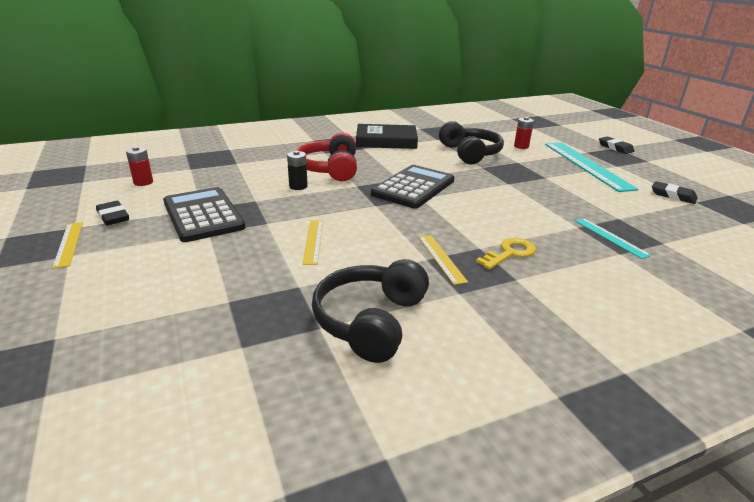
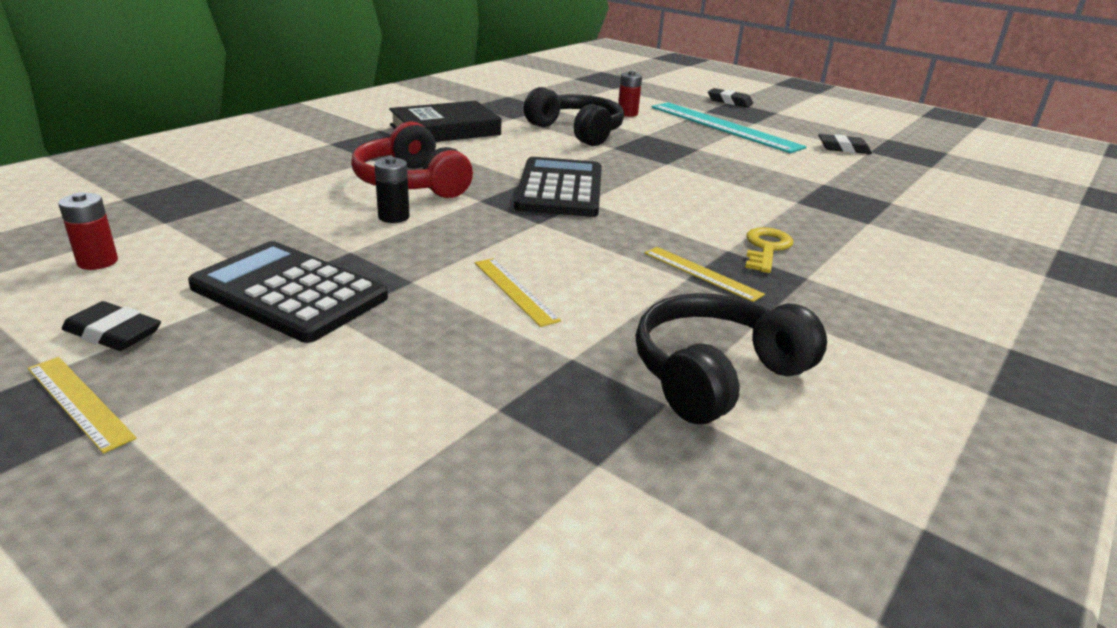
camera: 30 degrees left, 0 degrees up
black headphones [312,259,429,363] -> black headphones turned 60 degrees clockwise [636,293,827,424]
turquoise ruler [575,218,652,259] -> none

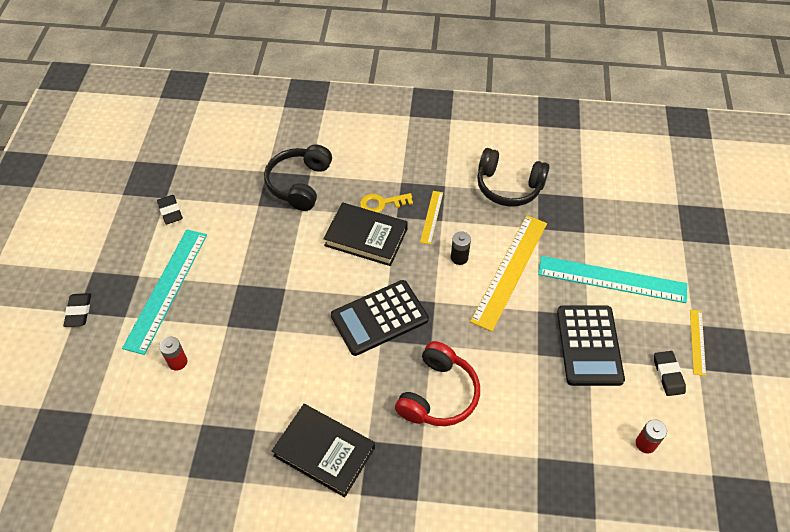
camera: 120 degrees left, 25 degrees up
black battery [374,157,409,223] -> black battery moved to [451,231,471,265]
yellow ruler [475,258,561,327] -> yellow ruler [470,215,547,332], size x2.06
black headphones [524,87,624,146] -> black headphones moved to [264,144,332,211]
none -> black book [323,202,408,266]
none -> turquoise ruler [538,256,687,303]

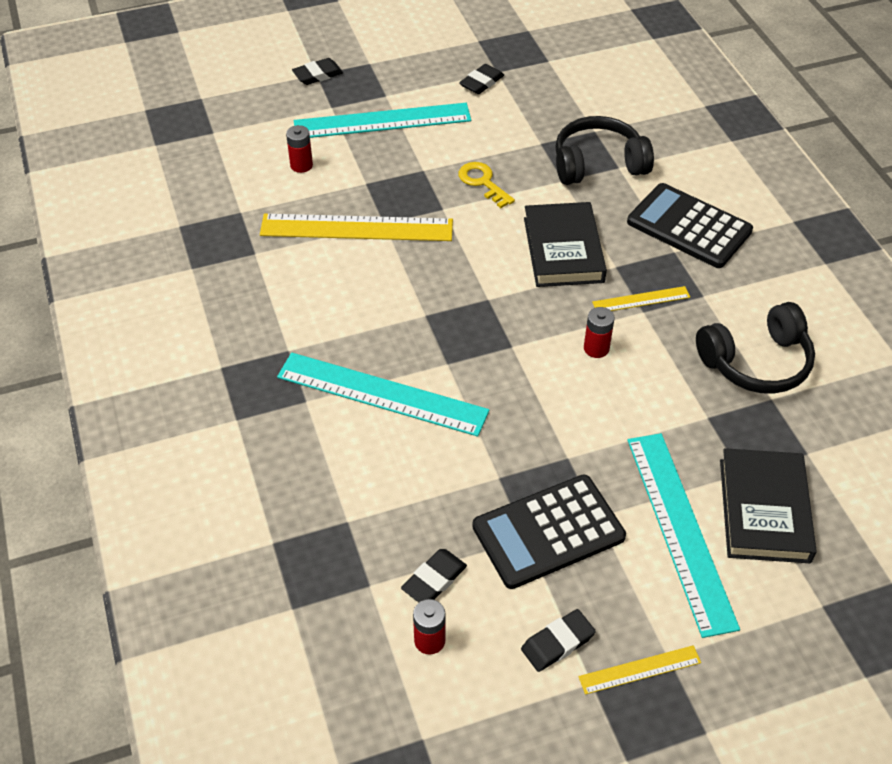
camera: 65 degrees right, 5 degrees down
black book [272,404,375,497] -> black book moved to [720,448,817,563]
black calculator [331,280,429,356] -> black calculator moved to [627,183,753,268]
yellow key [360,193,413,213] -> yellow key moved to [459,162,515,208]
red headphones [395,341,480,426] -> turquoise ruler [277,352,489,437]
black battery [451,231,471,265] -> red battery [584,307,615,358]
yellow ruler [470,215,547,332] -> yellow ruler moved to [260,214,453,241]
black headphones [477,148,550,207] -> black headphones turned 105 degrees counterclockwise [696,302,815,394]
none -> black eraser [401,549,467,602]

